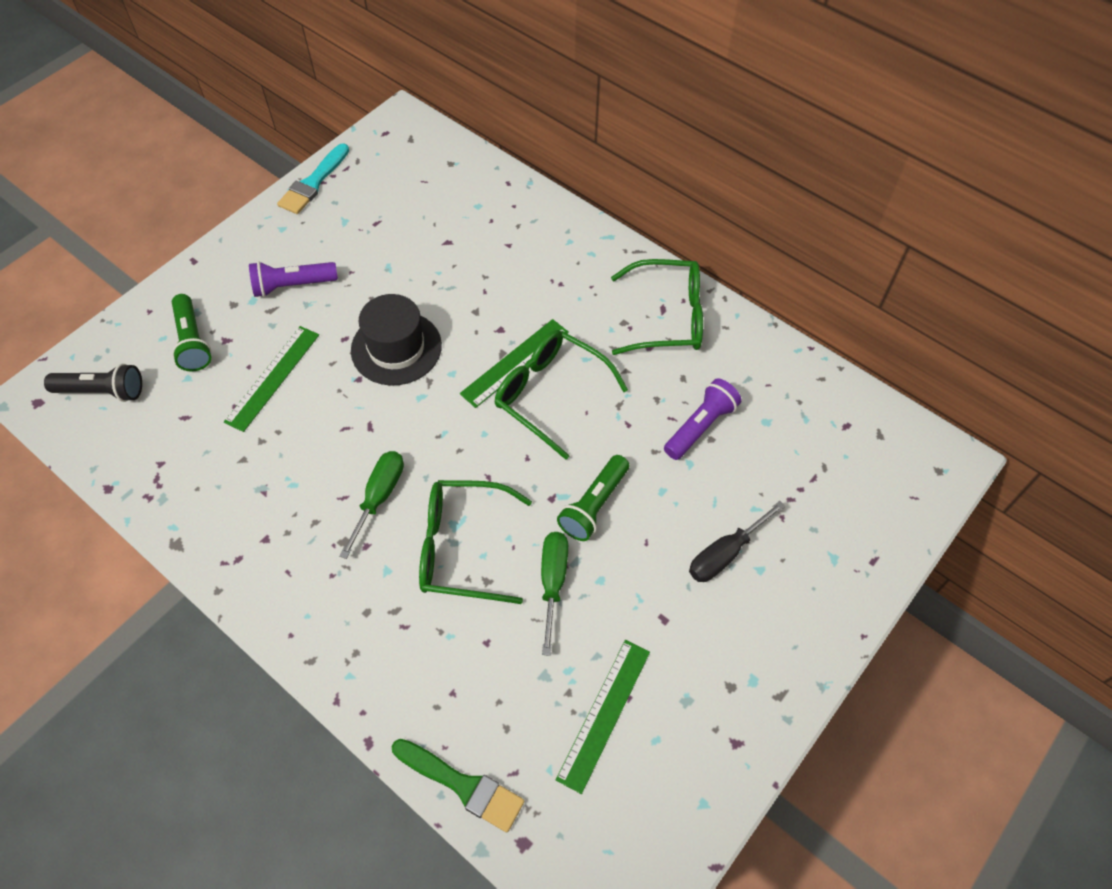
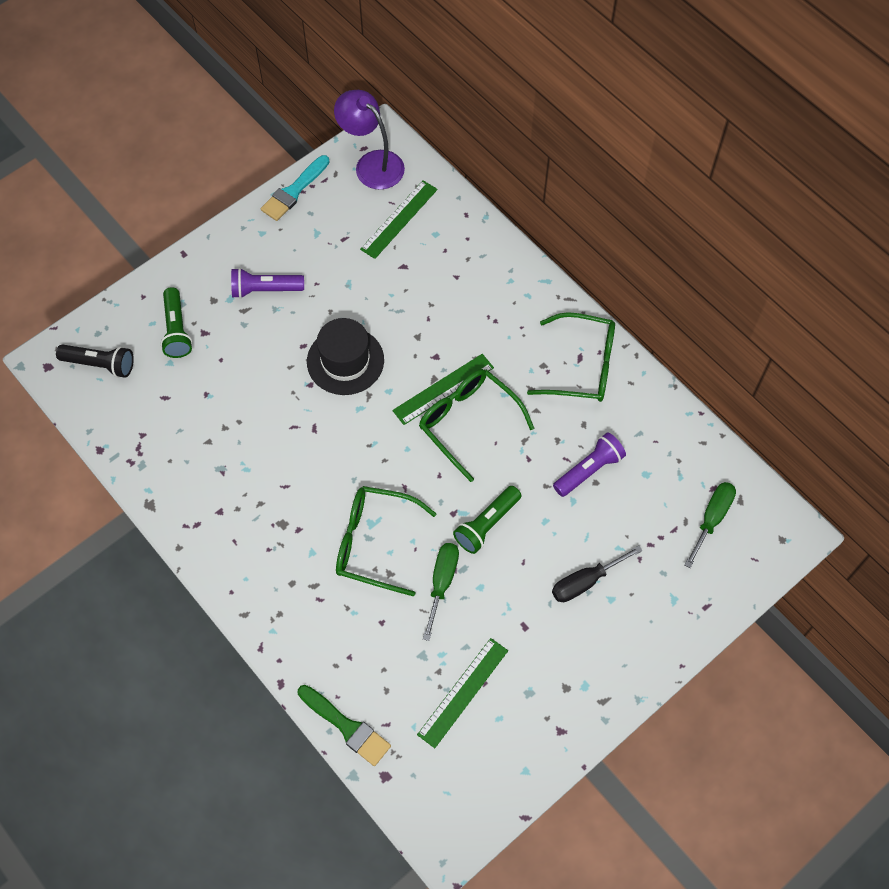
camera: 10 degrees right, 5 degrees up
green ruler [224,326,319,432] -> green ruler moved to [360,180,438,259]
green screwdriver [339,451,404,559] -> green screwdriver moved to [684,482,736,568]
none -> purple lamp [334,90,405,190]

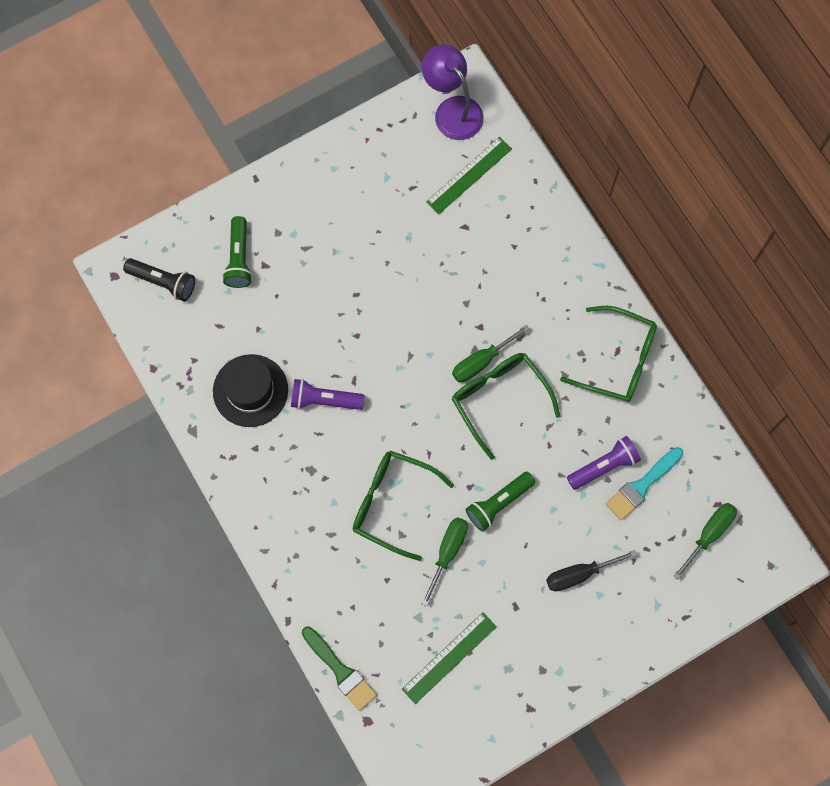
camera: 10 degrees right, 10 degrees up
purple flashlight [231,268,304,299] -> purple flashlight moved to [291,379,365,410]
turquoise brush [261,155,330,221] -> turquoise brush moved to [606,447,683,520]
black hat [307,318,384,395] -> black hat moved to [213,354,288,427]
green ruler [392,354,494,425] -> green screwdriver [452,324,530,382]

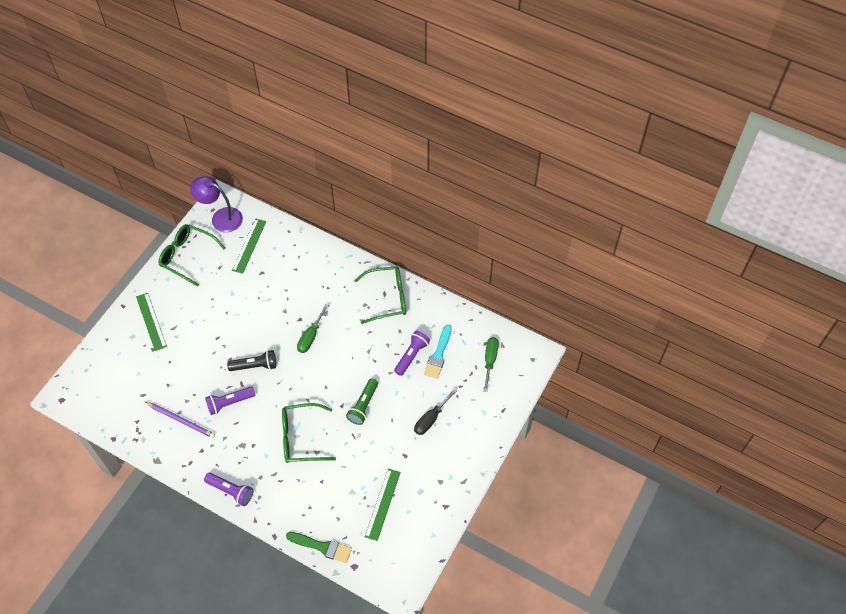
camera: 30 degrees left, 15 degrees down
black flashlight [123,258,195,301] -> black flashlight moved to [227,350,276,371]
black hat [213,354,288,427] -> purple pencil [145,402,215,438]
green flashlight [222,216,252,288] -> none
green screwdriver [421,517,468,607] -> none
green glasses [452,353,560,460] -> green glasses moved to [159,224,226,287]
none -> green ruler [136,293,167,351]
none -> purple flashlight [204,472,253,506]

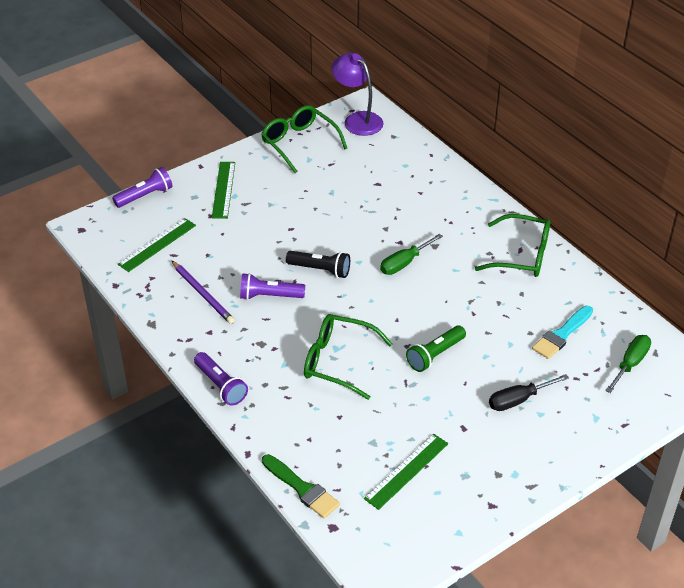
camera: 25 degrees right, 15 degrees down
green ruler [232,219,266,274] -> green ruler moved to [117,218,196,272]
purple flashlight [394,331,430,376] -> purple flashlight moved to [112,167,173,208]

